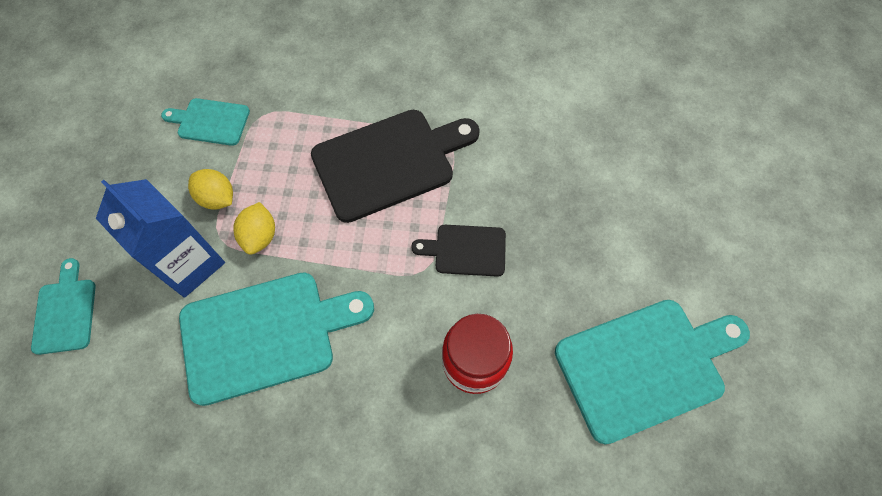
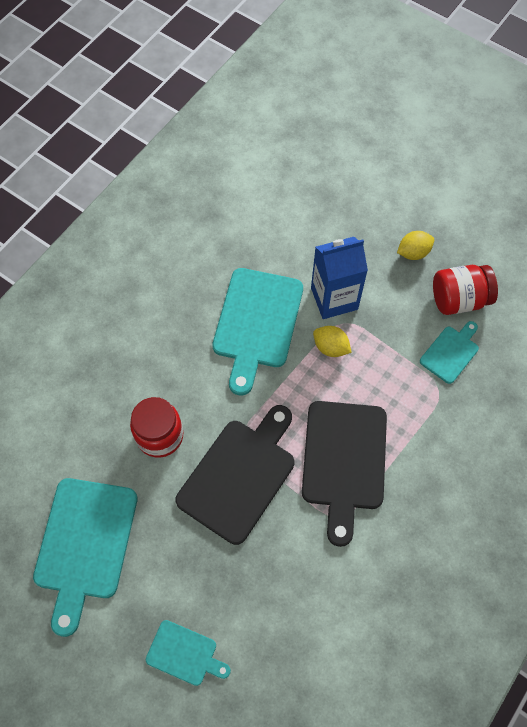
camera: 120 degrees right, 0 degrees up
turquoise cutting board [31,258,96,355] -> turquoise cutting board moved to [146,620,231,686]
yellow lemon [188,169,233,210] -> yellow lemon moved to [397,231,434,260]
black cutting board [411,225,506,277] -> black cutting board [175,405,295,545], size x1.91
none -> red jar [433,265,498,315]

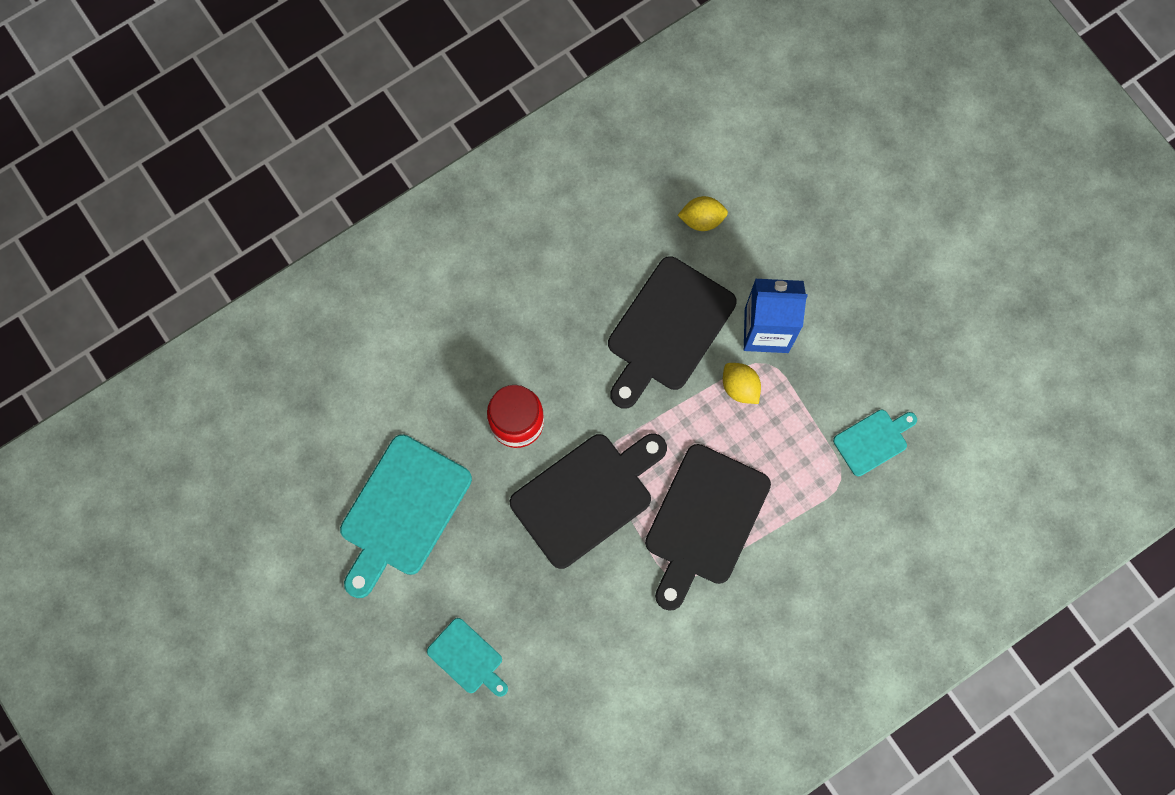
camera: 20 degrees right, 10 degrees up
turquoise cutting board [212,268,303,395] -> black cutting board [608,256,737,409]
yellow lemon [397,231,434,260] -> yellow lemon moved to [678,196,728,231]
red jar [433,265,498,315] -> none

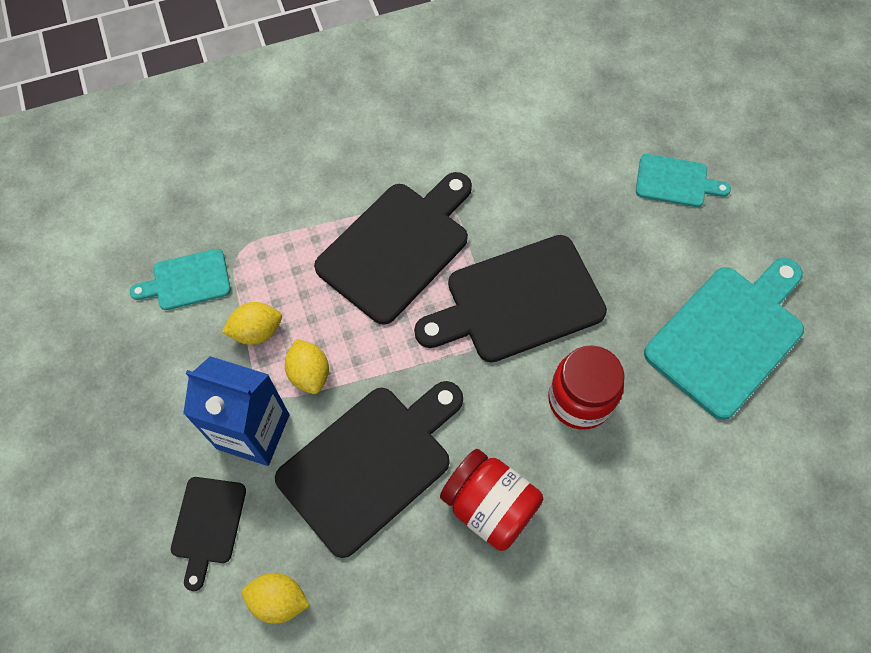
camera: 165 degrees left, 10 degrees down
turquoise cutting board [427,618,508,697] -> turquoise cutting board turned 135 degrees clockwise [636,154,731,207]
none -> black cutting board [171,477,246,591]
none -> yellow lemon [222,302,282,345]
none -> red jar [440,449,543,551]

